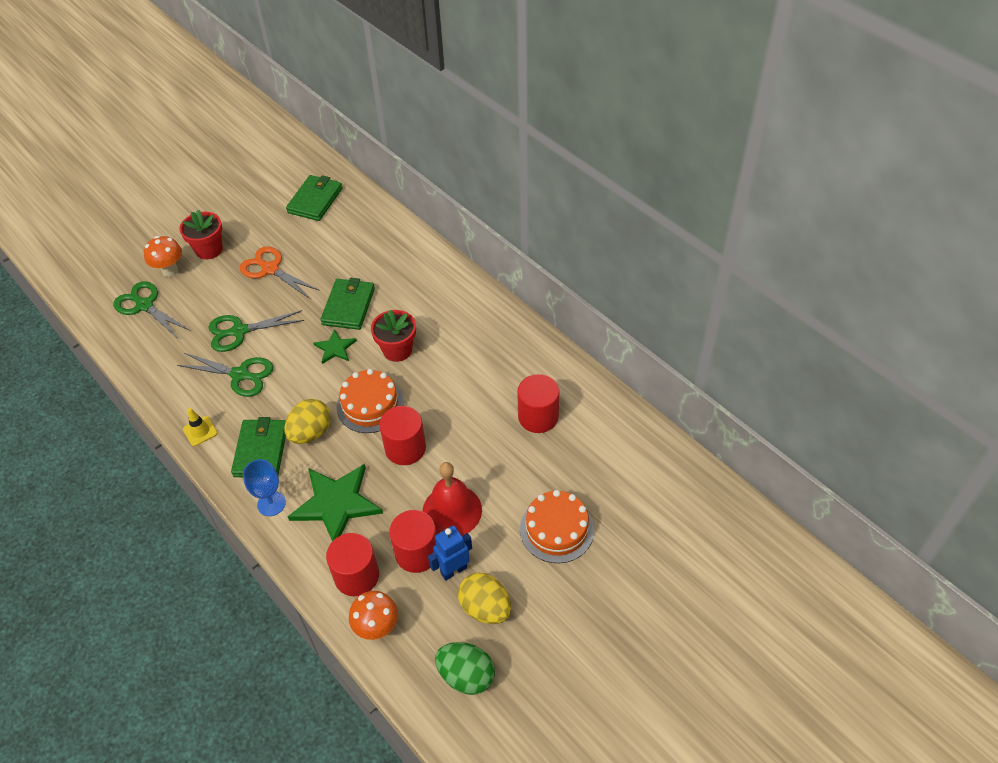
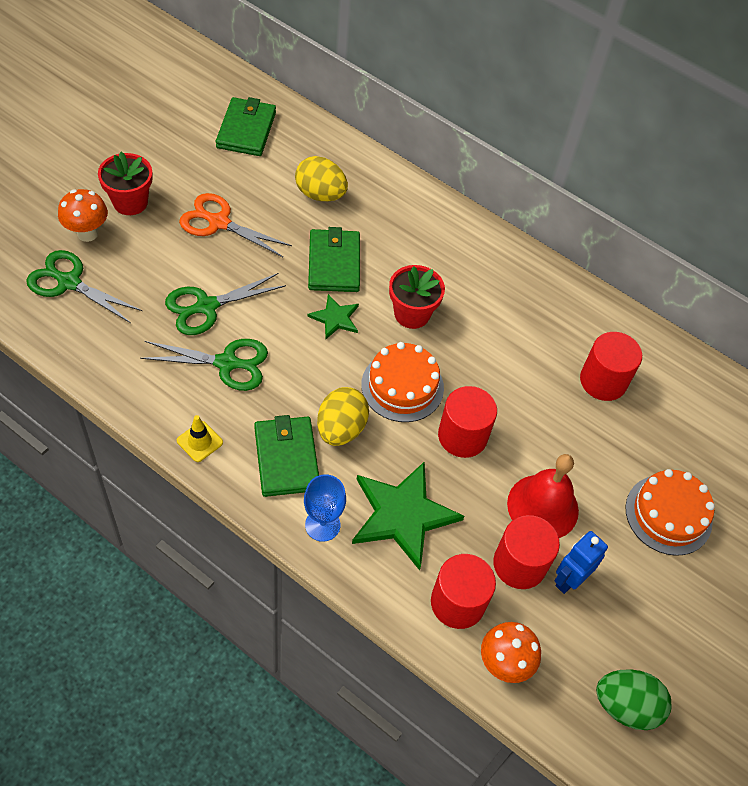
camera: 20 degrees left, 5 degrees up
yellow egg [458,573,511,624] -> yellow egg moved to [295,156,348,201]

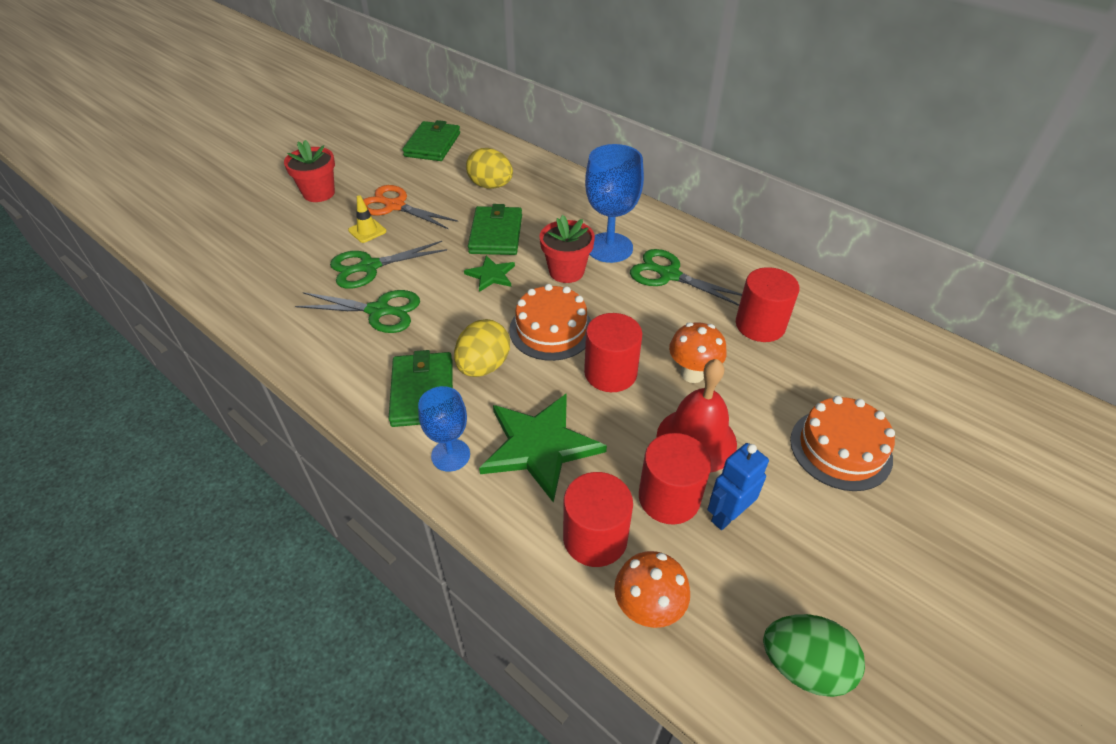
camera: 10 degrees right, 10 degrees down
green scissors [26,250,142,323] -> green scissors moved to [630,249,742,306]
orange mushroom [58,189,108,242] -> orange mushroom moved to [669,322,727,383]
yellow traffic cone [177,415,223,462] -> yellow traffic cone moved to [348,195,386,243]
none -> blue goblet [585,144,644,263]

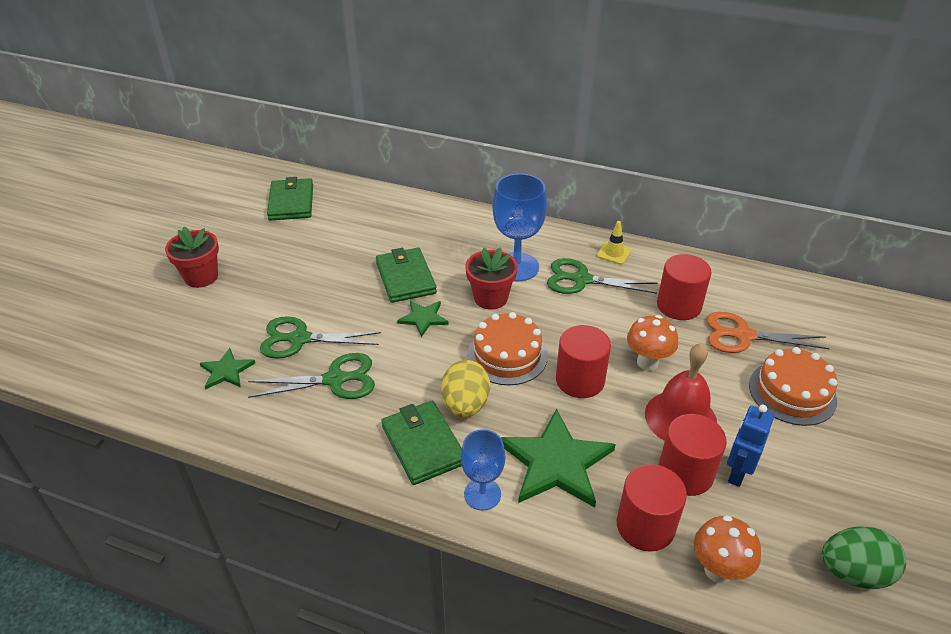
camera: 20 degrees left, 5 degrees down
green scissors [330,241,447,289] -> green scissors turned 45 degrees clockwise [260,316,381,359]
yellow traffic cone [348,195,386,243] -> yellow traffic cone moved to [597,221,631,264]
orange scissors [363,185,458,229] -> orange scissors moved to [706,312,830,353]
yellow egg [466,148,513,189] -> none
none -> green star [200,348,255,389]

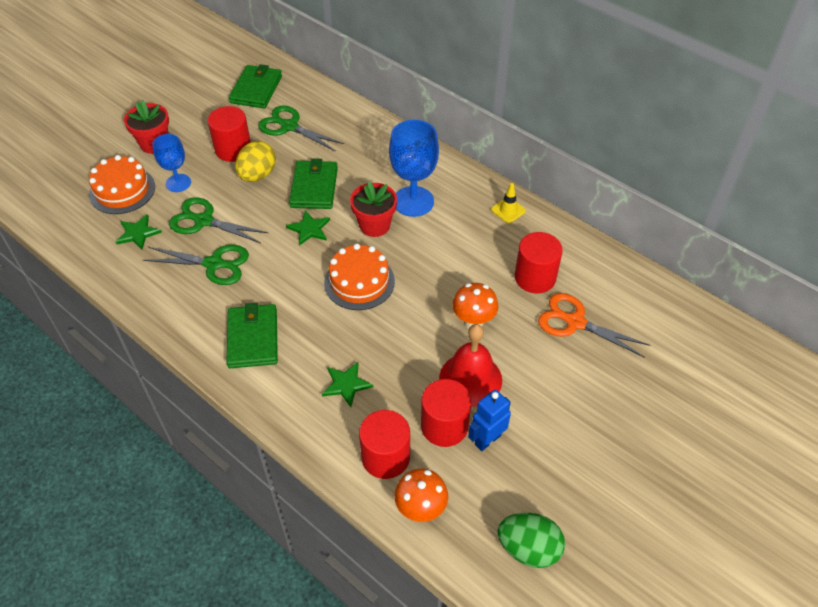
camera: 20 degrees right, 10 degrees up
yellow egg [441,360,490,417] -> yellow egg moved to [235,141,276,182]
blue goblet [461,429,505,511] -> blue goblet moved to [152,134,191,192]
green star [501,409,616,508] -> green star [322,362,373,407], size x0.52
green scissors [547,258,657,294] -> green scissors moved to [258,106,344,152]
red cylinder [556,325,611,398] -> red cylinder moved to [207,106,251,162]
orange cake [749,347,838,426] -> orange cake moved to [89,155,155,214]

